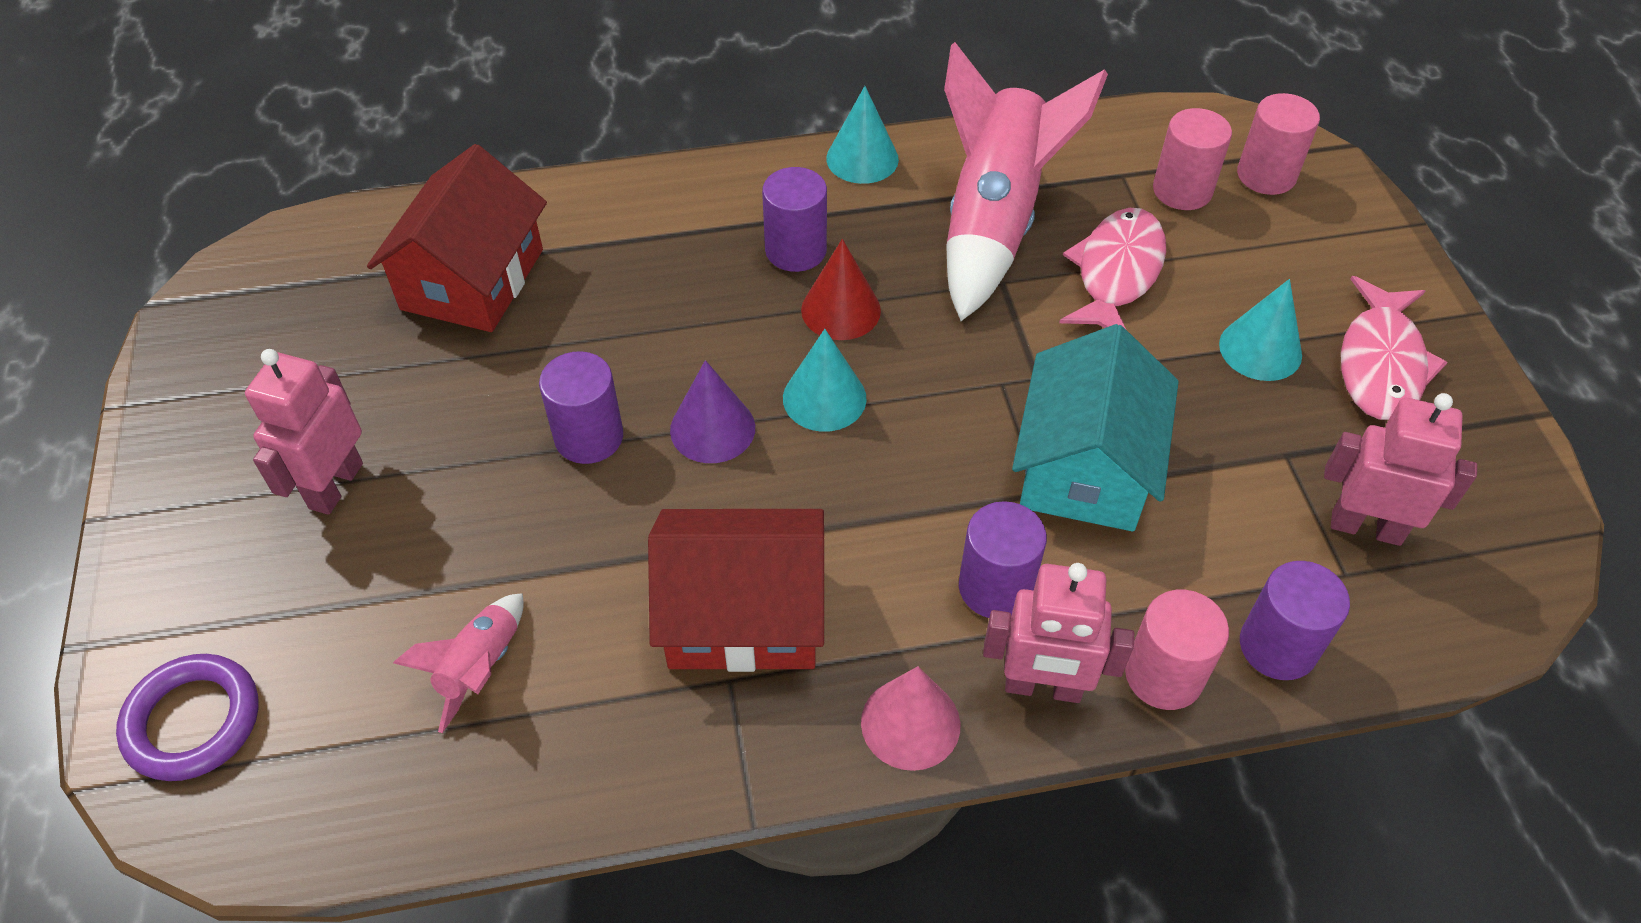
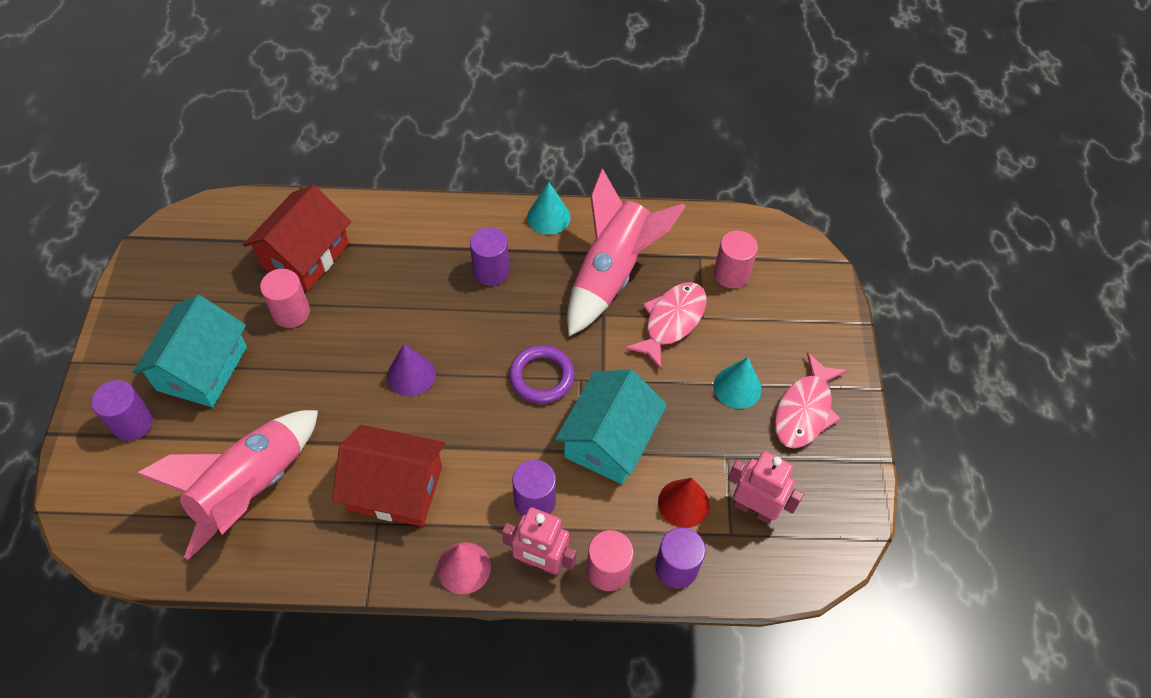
camera: 10 degrees right, 5 degrees up
purple ring [116,654,258,781] -> purple ring moved to [509,345,575,404]
pink robot [245,349,363,515] -> turquoise house [132,295,247,407]
pink rocket [393,593,524,733] -> pink rocket [137,410,318,560], size x2.16
purple cylinder [539,351,623,464] -> purple cylinder moved to [91,380,153,441]
turquoise cone [783,329,866,432] -> none
red cone [801,239,881,340] -> red cone moved to [658,478,710,528]
pink cylinder [1237,93,1320,195] -> pink cylinder moved to [260,269,310,328]

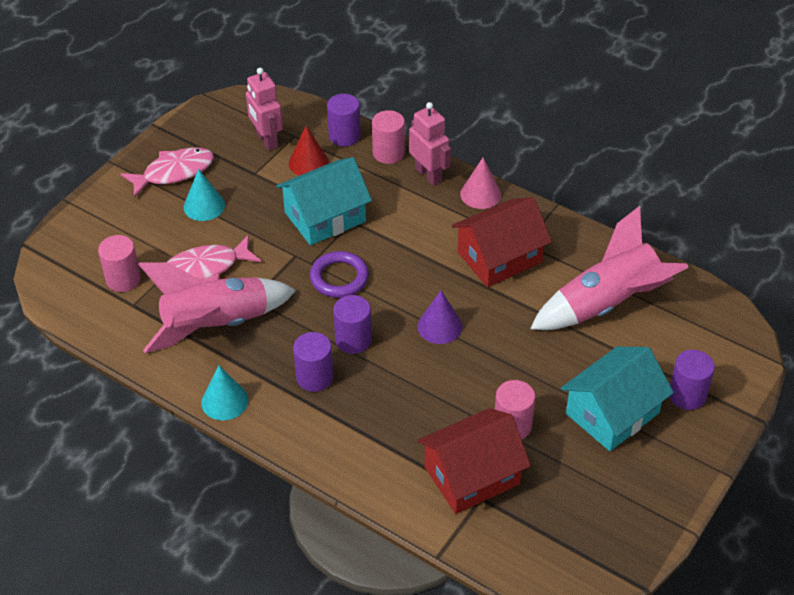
camera: 145 degrees left, 10 degrees down
red house [332,425,445,527] -> red house turned 75 degrees counterclockwise [452,197,552,287]
purple cylinder [512,459,556,516] -> purple cylinder moved to [333,295,372,354]

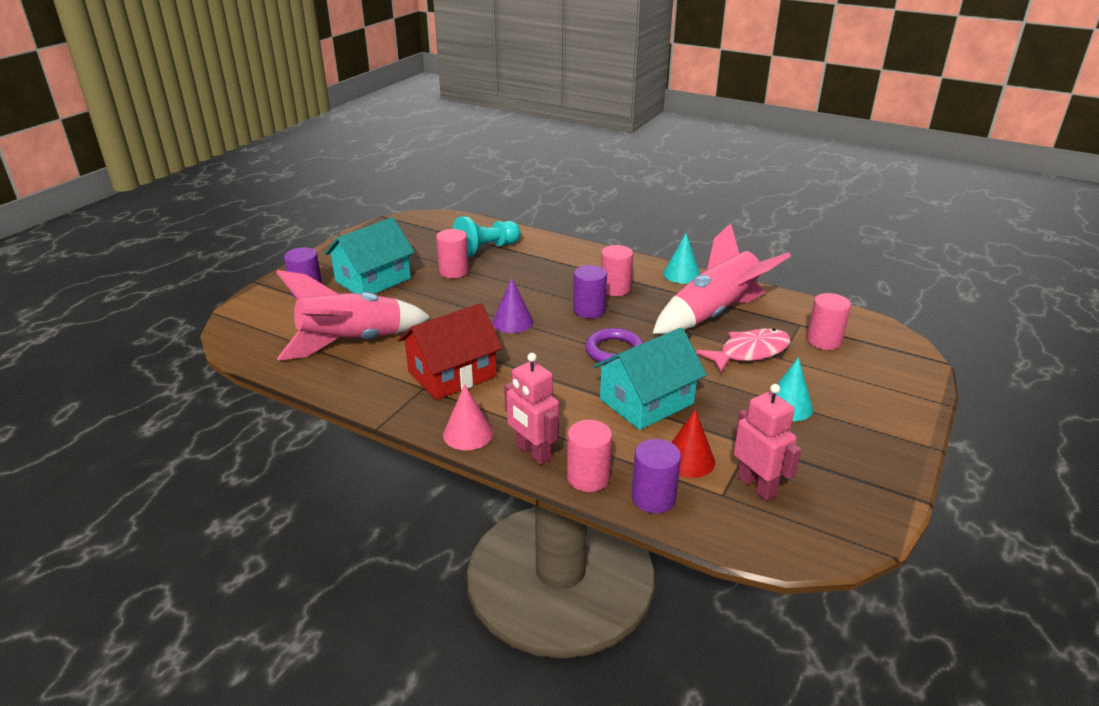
camera: 175 degrees right, 15 degrees down
pink fish [121,147,214,198] -> none
purple cylinder [293,332,333,392] -> pink cylinder [601,245,633,296]
red house [417,408,531,514] -> turquoise pawn [453,216,521,257]

